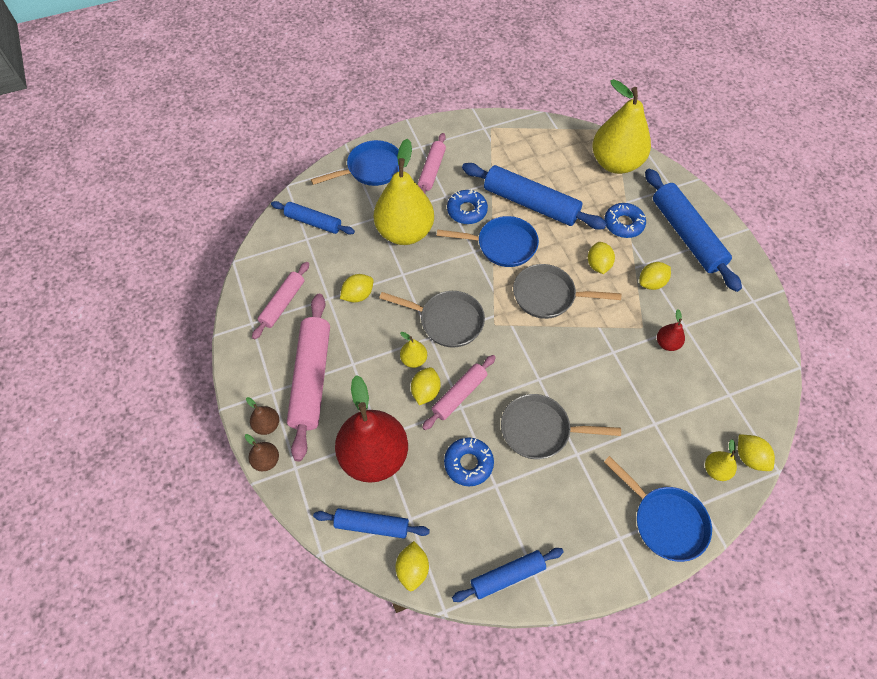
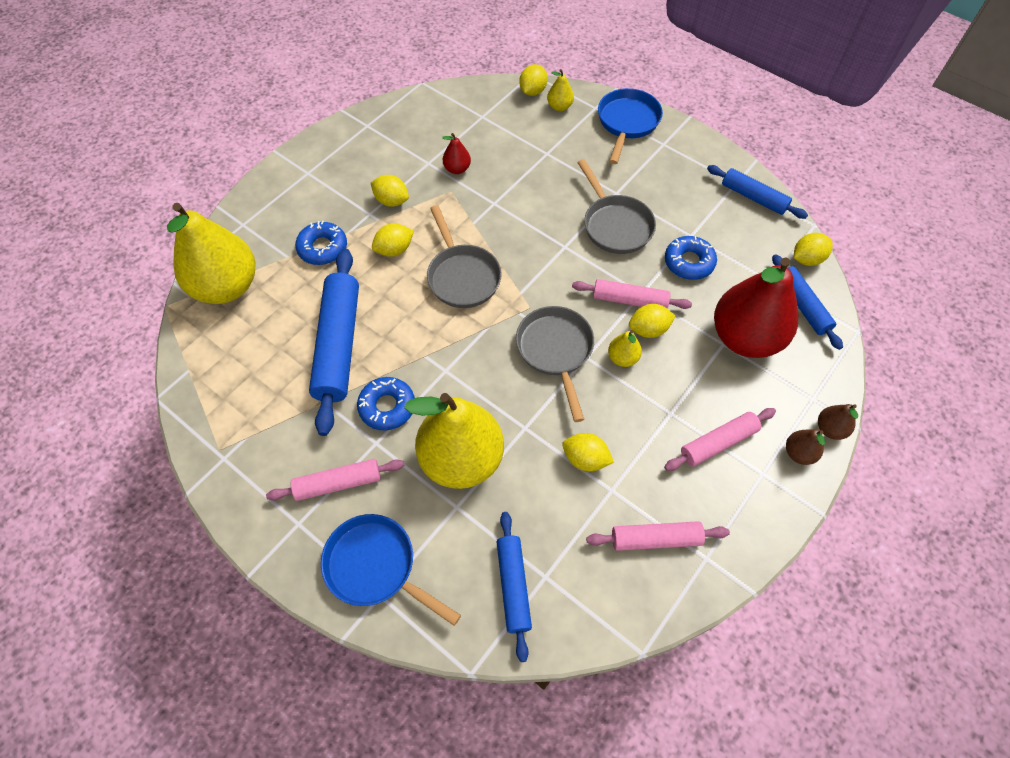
camera: 120 degrees left, 0 degrees up
pink rolling pin [287,294,330,461] -> pink rolling pin [664,408,776,471], size x0.58
blue pan [437,216,539,267] -> none
blue rolling pin [645,169,742,292] -> none

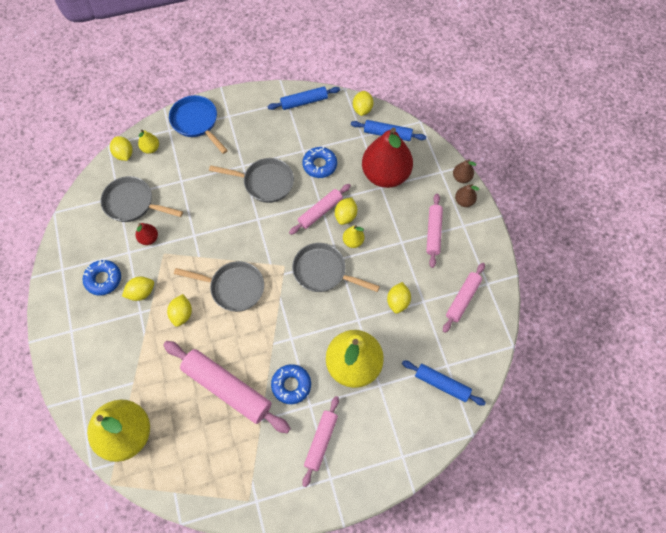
camera: 55 degrees left, 5 degrees up
blue donut [295,221,347,265] -> blue donut moved to [83,260,121,295]
blue rolling pin [309,248,359,436] -> pink rolling pin [163,341,291,433]
blue pan [321,514,461,626] -> none
yellow lemon [562,433,614,471] -> yellow lemon turned 45 degrees counterclockwise [387,282,411,314]
none -> grey pan [101,176,183,222]

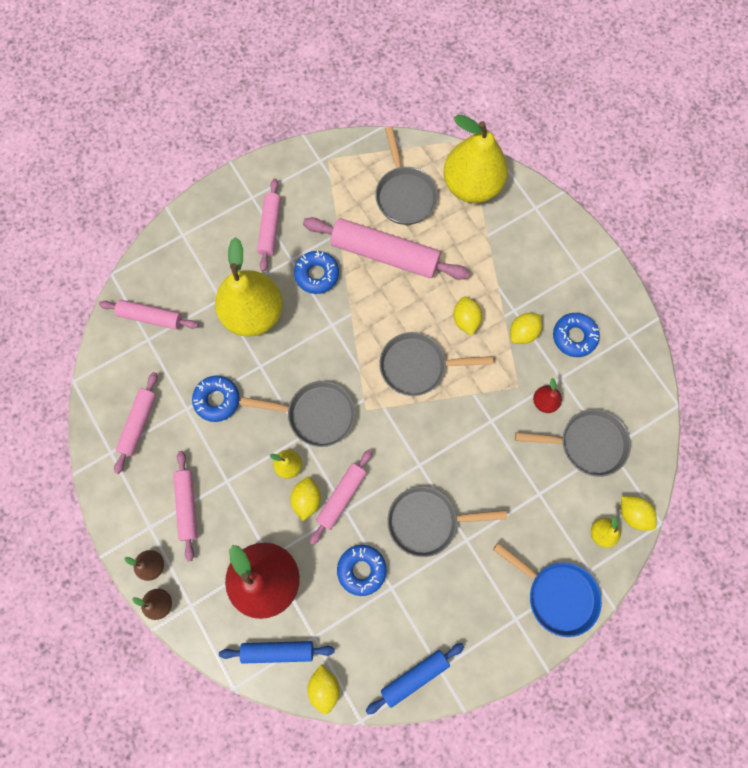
camera: 165 degrees right, 10 degrees up
yellow lemon [387,282,411,314] -> blue donut [192,376,240,422]
blue rolling pin [402,361,486,406] -> pink rolling pin [99,300,199,330]
none -> grey pan [375,126,438,225]

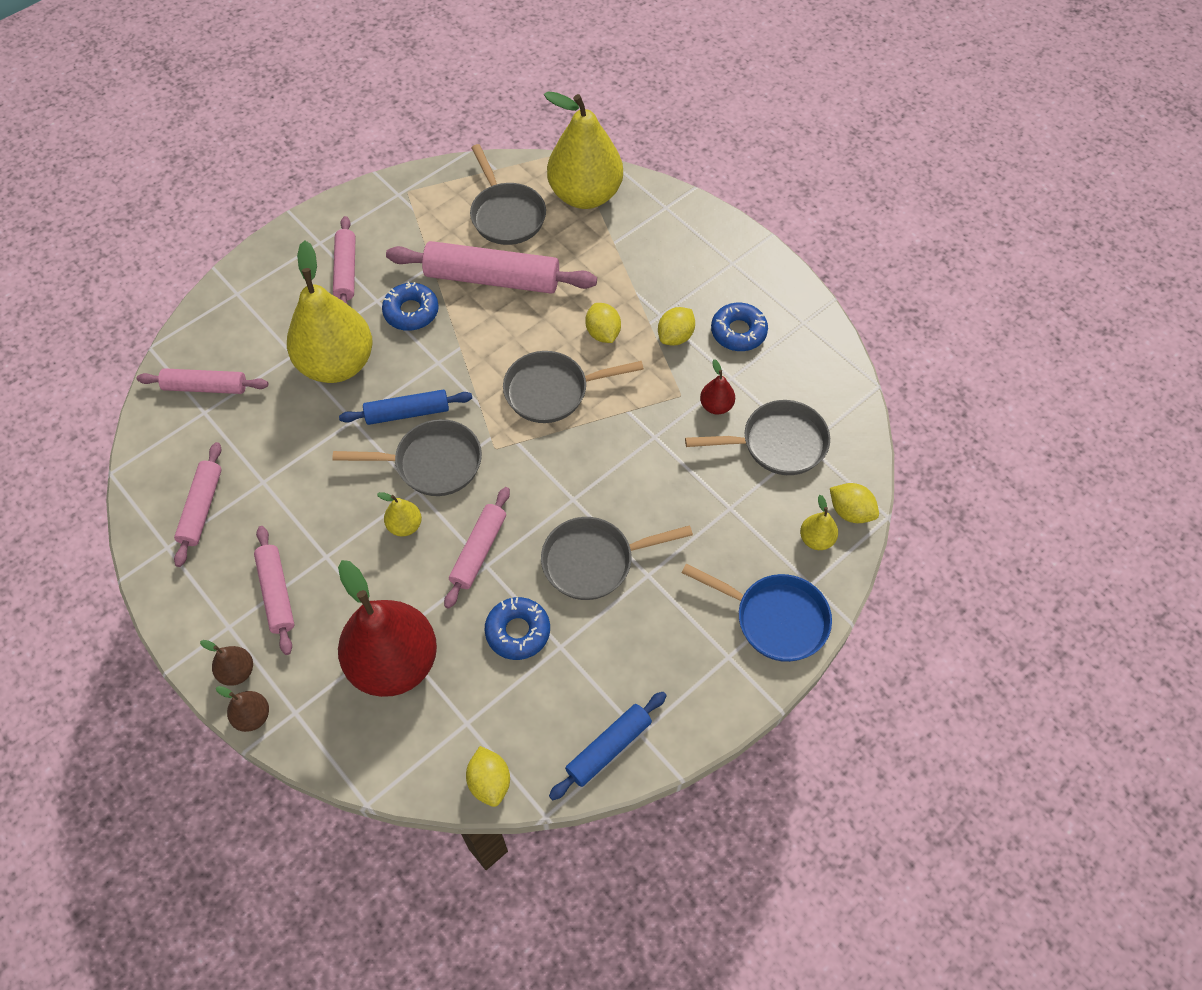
camera: 10 degrees left, 15 degrees down
blue donut [192,376,240,422] -> none
blue rolling pin [219,641,334,664] -> blue rolling pin moved to [339,389,472,425]
yellow lemon [290,477,321,521] -> none

